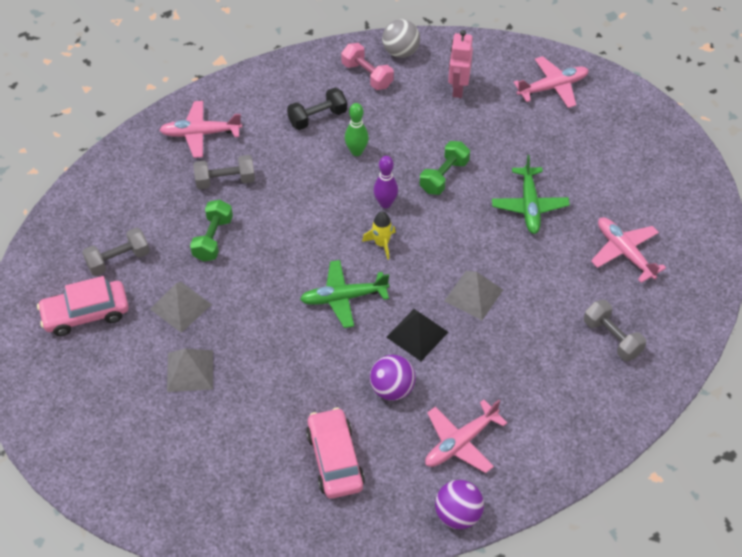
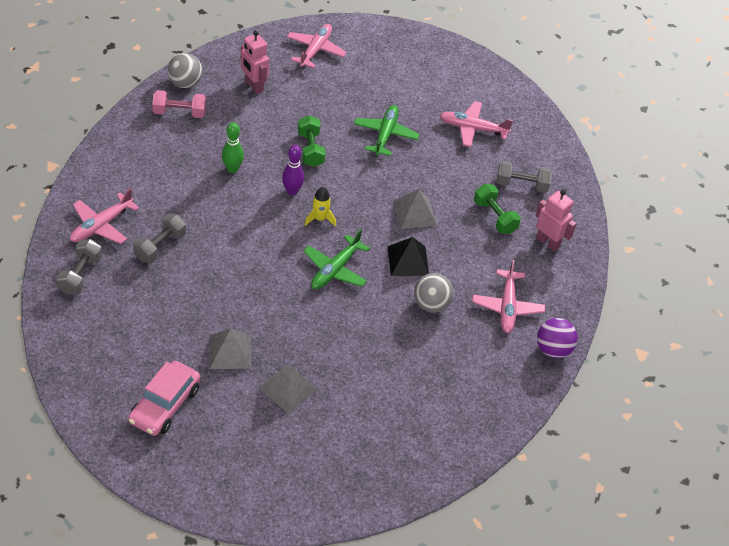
camera: 50 degrees left, 5 degrees down
grey dumbbell [82,228,150,276] -> grey dumbbell moved to [56,239,102,295]
green dumbbell [190,200,233,262] -> green dumbbell moved to [474,184,521,234]
black dumbbell [287,88,347,130] -> none
pink car [306,407,365,499] -> none
purple ball [370,355,416,401] -> grey ball [414,273,454,312]
green plane [492,155,570,234] -> green plane turned 120 degrees counterclockwise [354,105,419,156]
none -> pink robot [536,189,576,252]

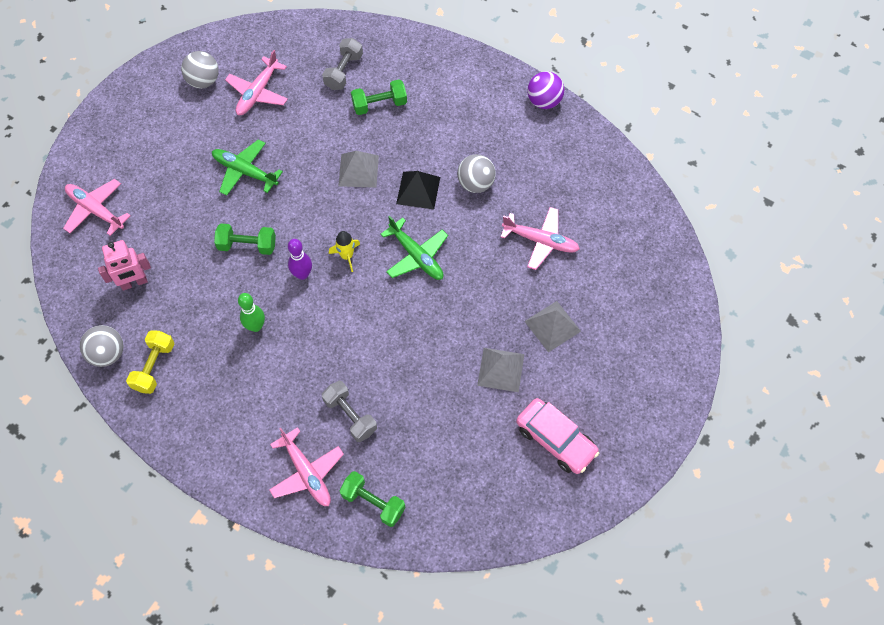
camera: 70 degrees left, 15 degrees up
grey dumbbell [56,239,102,295] -> green dumbbell [339,471,405,527]
pink dumbbell [152,90,206,118] -> yellow dumbbell [126,330,174,394]
pink plane [472,260,545,333] -> pink plane moved to [500,207,580,270]
pink robot [536,189,576,252] -> none
none -> grey ball [181,51,219,88]

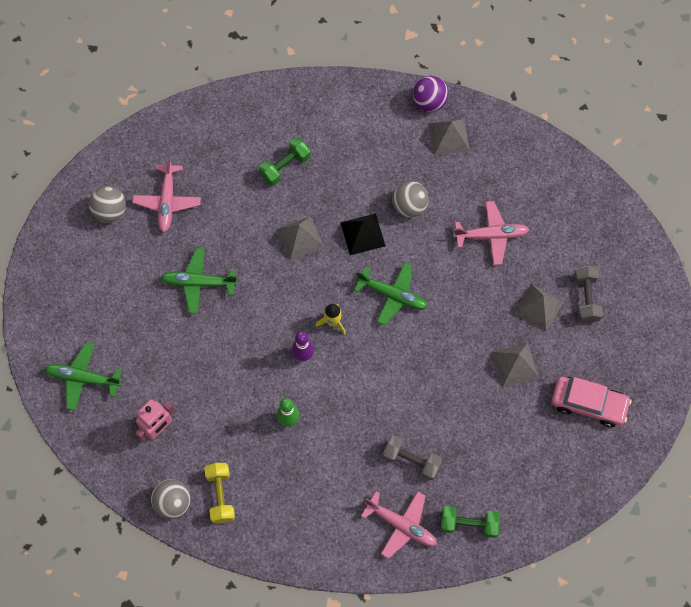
camera: 25 degrees left, 5 degrees up
pink plane [63,179,131,236] -> green plane [44,342,122,411]
green dumbbell [214,223,276,255] -> none
grey dumbbell [322,38,363,90] -> grey dumbbell moved to [574,265,603,323]
none -> grey pyramid [429,119,470,155]

